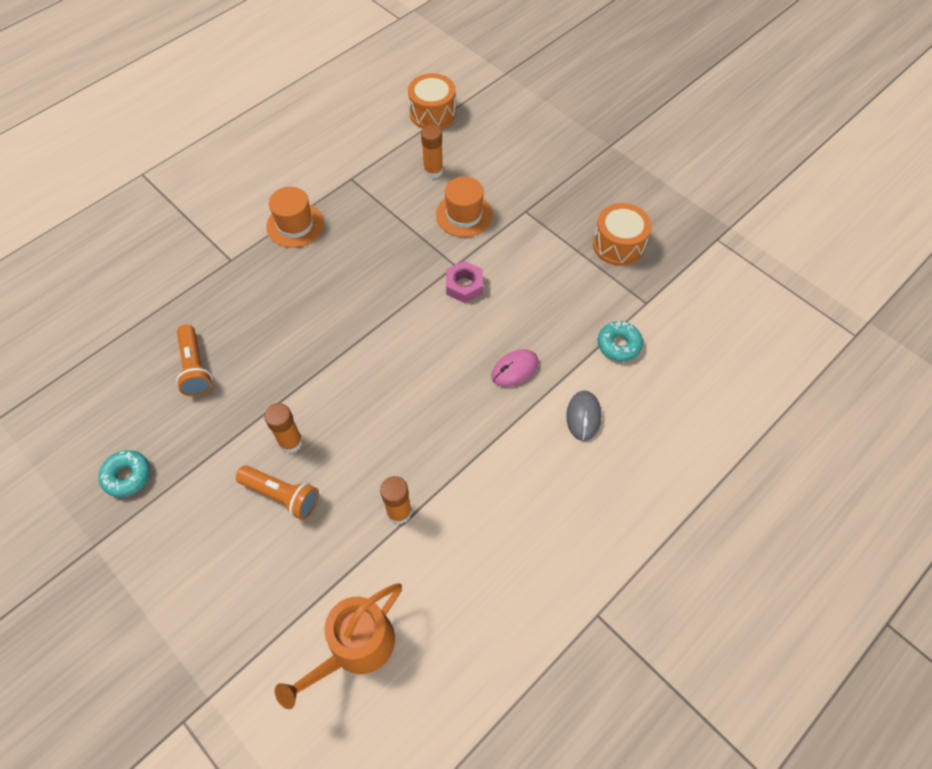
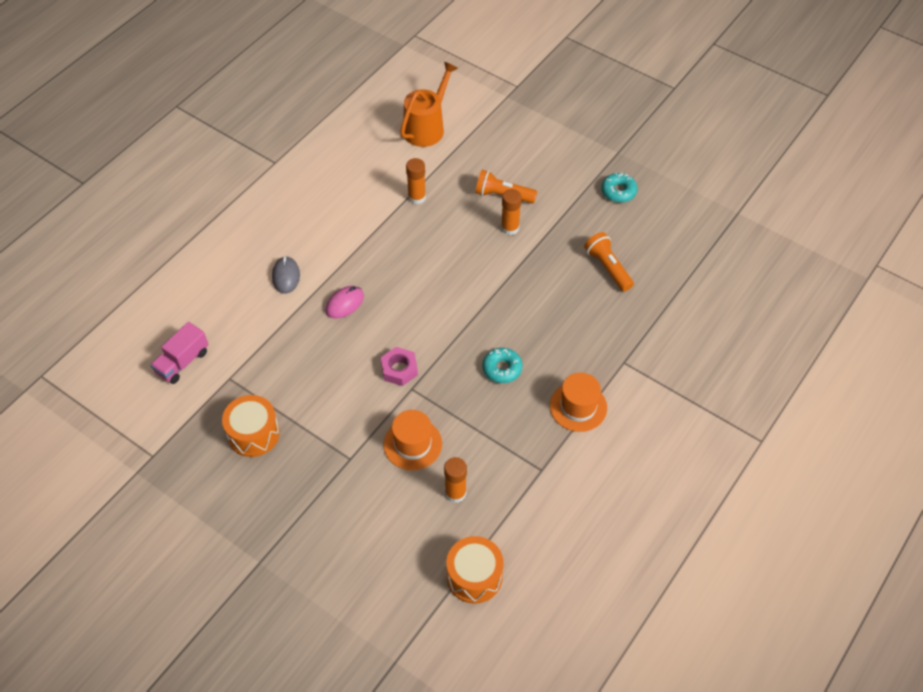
camera: 170 degrees right, 5 degrees down
turquoise donut [598,321,643,361] -> turquoise donut moved to [482,348,523,383]
none -> pink truck [150,322,208,384]

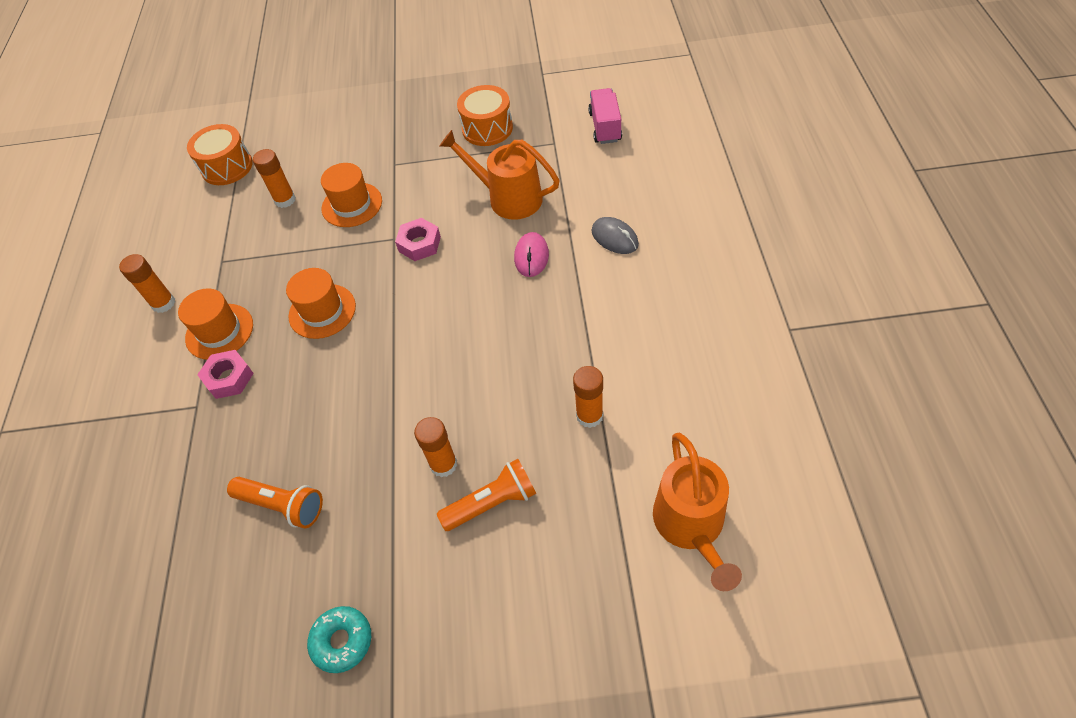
camera: 145 degrees right, 0 degrees up
turquoise donut [482,348,523,383] -> orange hat [286,268,356,339]
none -> orange glue stick [119,254,175,313]
none -> pink nut [197,350,254,399]
none -> orange watering can [440,130,560,220]

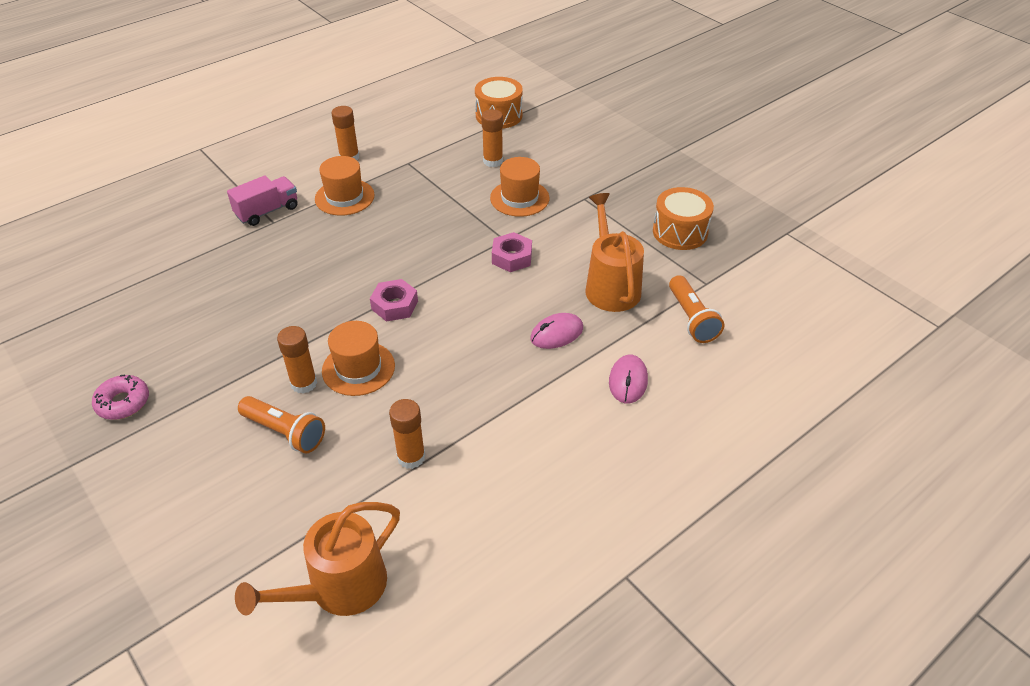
camera: 50 degrees right, 10 degrees down
pink nut [197,350,254,399] -> pink nut moved to [370,279,418,322]
orange flashlight [227,477,323,529] -> orange flashlight moved to [669,275,724,343]
orange hat [286,268,356,339] -> orange hat moved to [322,321,395,396]
turquoise donut [307,606,371,673] -> pink donut [92,375,149,420]
pink truck [588,88,622,144] -> pink truck moved to [227,175,298,226]
grey mouse [591,217,639,254] -> pink mouse [609,355,648,403]

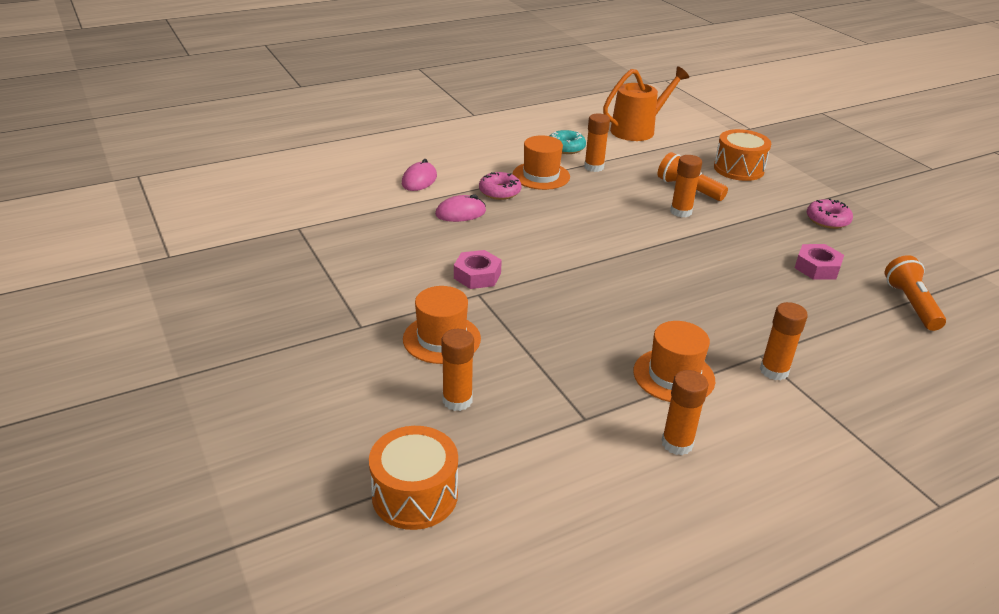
camera: 170 degrees left, 10 degrees down
pink truck [227,175,298,226] -> orange glue stick [760,302,808,381]
orange hat [322,321,395,396] -> orange hat moved to [512,135,570,190]
pink nut [370,279,418,322] -> pink nut moved to [795,244,844,280]
orange watering can [585,193,644,312] -> none
orange drum [653,187,714,250] -> orange drum moved to [714,129,771,181]
orange flashlight [669,275,724,343] -> orange flashlight moved to [885,255,946,331]
none -> pink donut [479,172,521,200]
none -> turquoise donut [550,130,586,154]

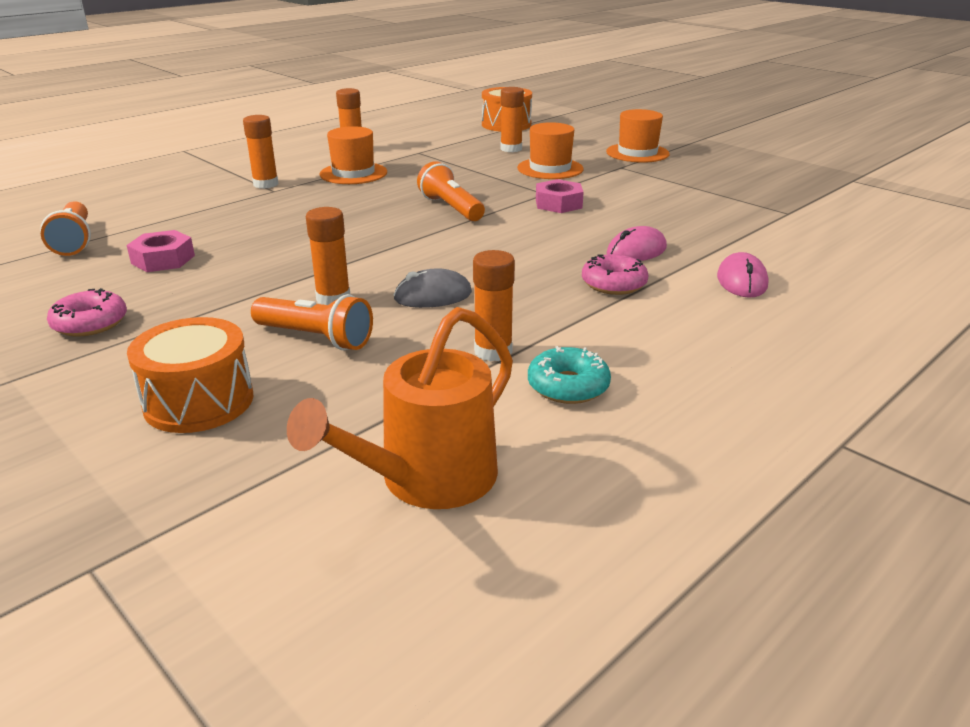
camera: 165 degrees right, 5 degrees down
orange hat [512,135,570,190] -> orange hat moved to [606,109,670,163]
none -> grey mouse [393,268,472,308]
none -> orange flashlight [417,161,485,221]

